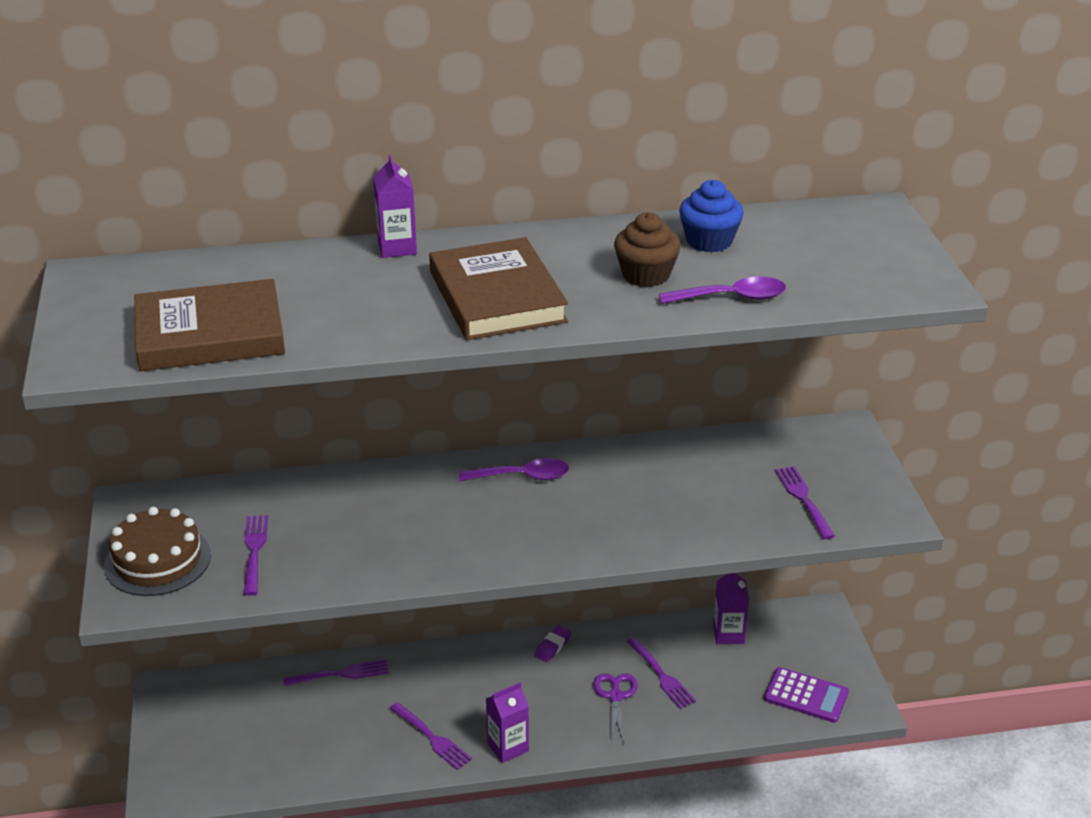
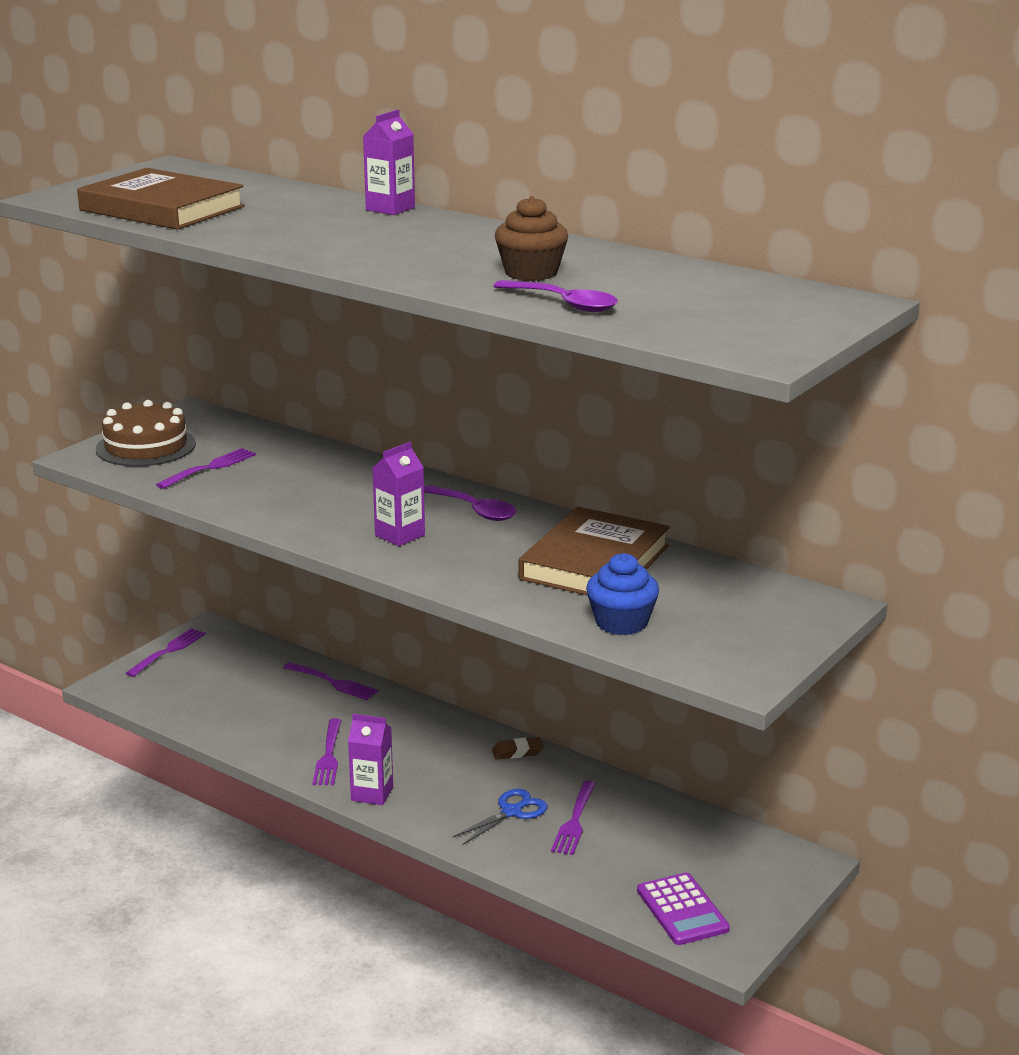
camera: 45 degrees right, 10 degrees down
brown book [429,237,568,340] -> brown book moved to [519,507,670,596]
purple eraser [534,625,571,662] -> brown eraser [492,737,544,760]
purple scissors [593,673,638,743] -> blue scissors [452,789,547,845]
blue cupcake [679,180,744,252] -> blue cupcake moved to [586,553,659,635]
purple carton [713,573,749,644] -> purple carton moved to [373,442,425,546]
purple fork [775,466,835,539] -> purple fork moved to [126,628,206,677]

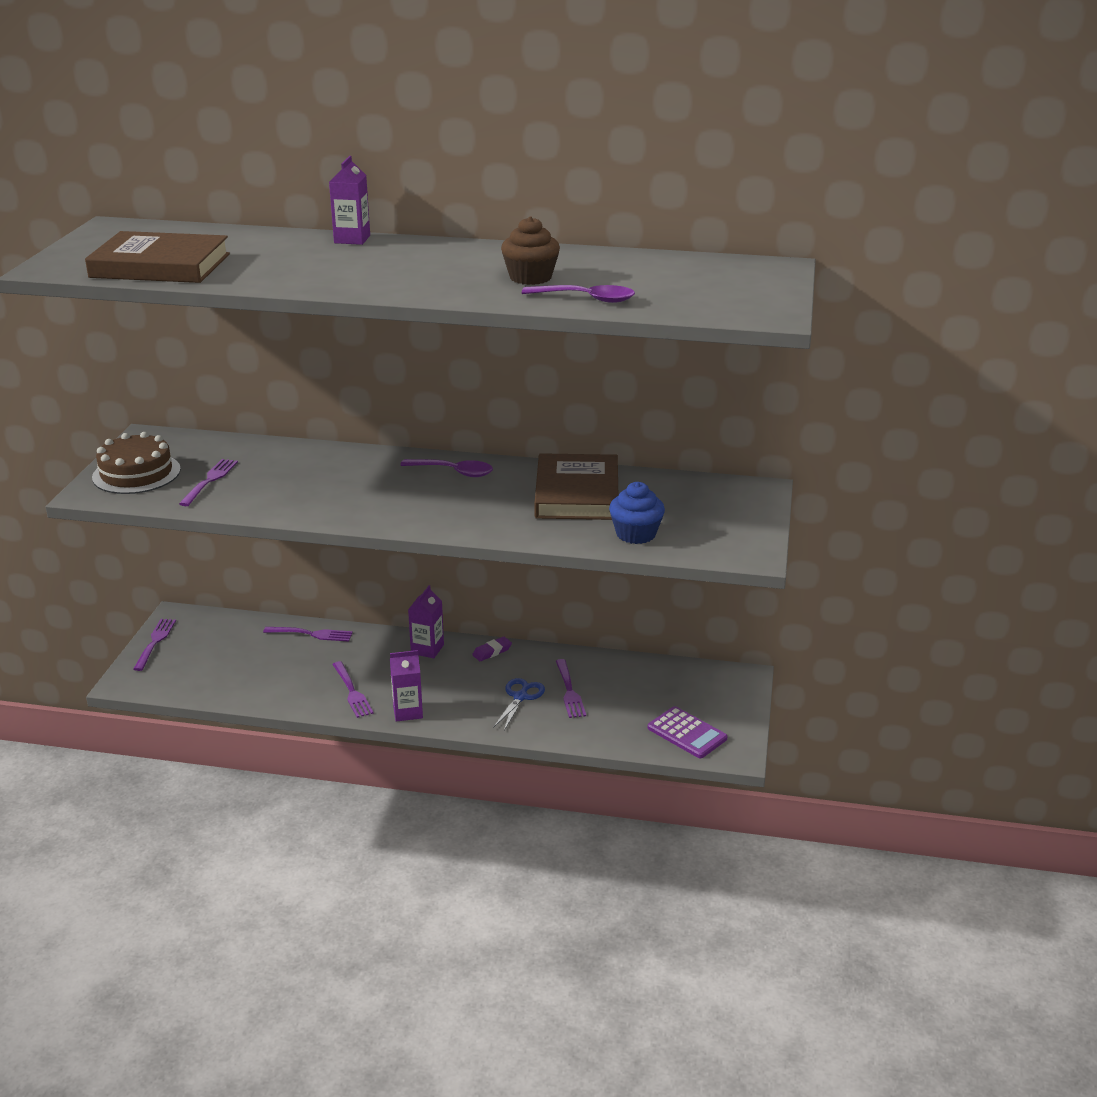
camera: 25 degrees left, 5 degrees up
purple carton [373,442,425,546] -> purple carton moved to [408,585,444,658]
brown eraser [492,737,544,760] -> purple eraser [472,637,512,661]

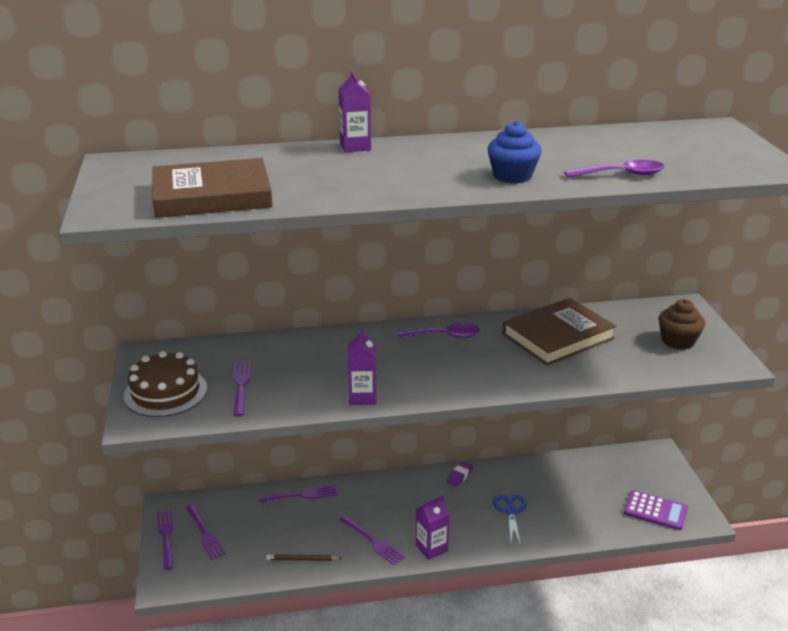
camera: 20 degrees left, 0 degrees up
purple carton [408,585,444,658] -> purple carton moved to [348,329,376,405]
brown cupcake [501,216,560,285] -> brown cupcake moved to [659,299,705,350]
brown book [534,453,618,520] -> brown book turned 75 degrees clockwise [502,298,617,365]
purple fork [556,659,586,718] -> purple fork moved to [185,504,226,560]
blue cupcake [609,482,665,544] -> blue cupcake moved to [487,121,542,183]
none -> brown pencil [266,554,342,561]

